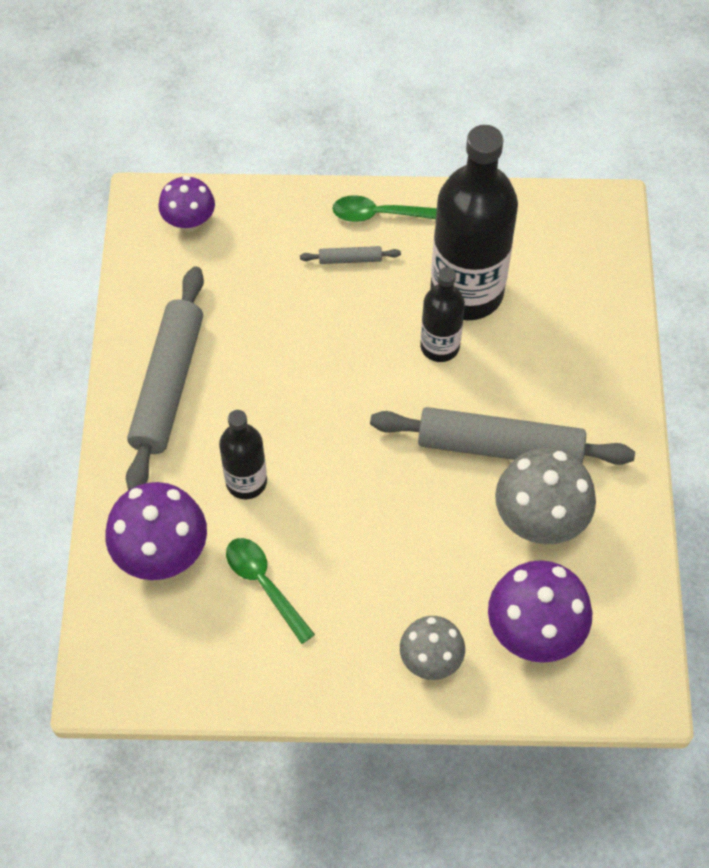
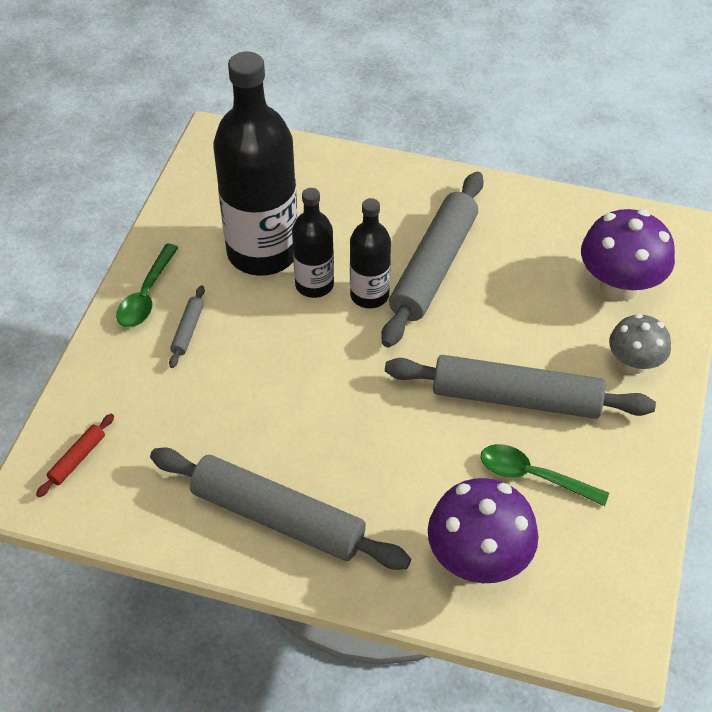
camera: 75 degrees left, 10 degrees down
purple mushroom [159,176,215,232] -> red rolling pin [36,414,114,497]
black bottle [219,410,267,499] -> black bottle moved to [350,198,391,308]
green spoon [226,538,315,644] -> green spoon turned 45 degrees clockwise [481,444,609,506]
grey mushroom [495,448,596,544] -> none
none -> grey rolling pin [385,355,656,419]

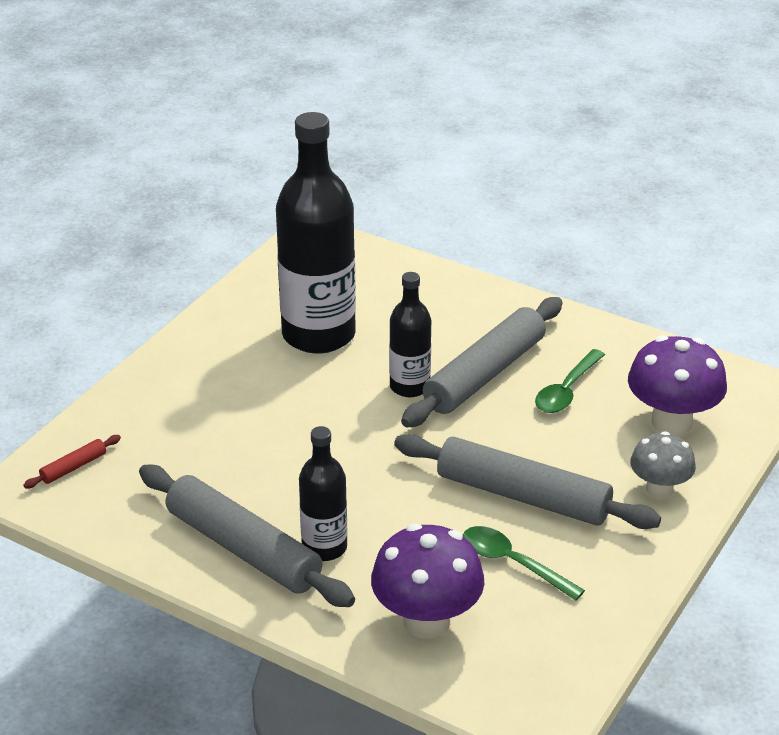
camera: 15 degrees right, 15 degrees down
green spoon [116,244,179,328] -> green spoon moved to [535,349,605,413]
grey rolling pin [169,285,205,368] -> none
black bottle [292,188,334,298] -> black bottle moved to [299,426,347,561]

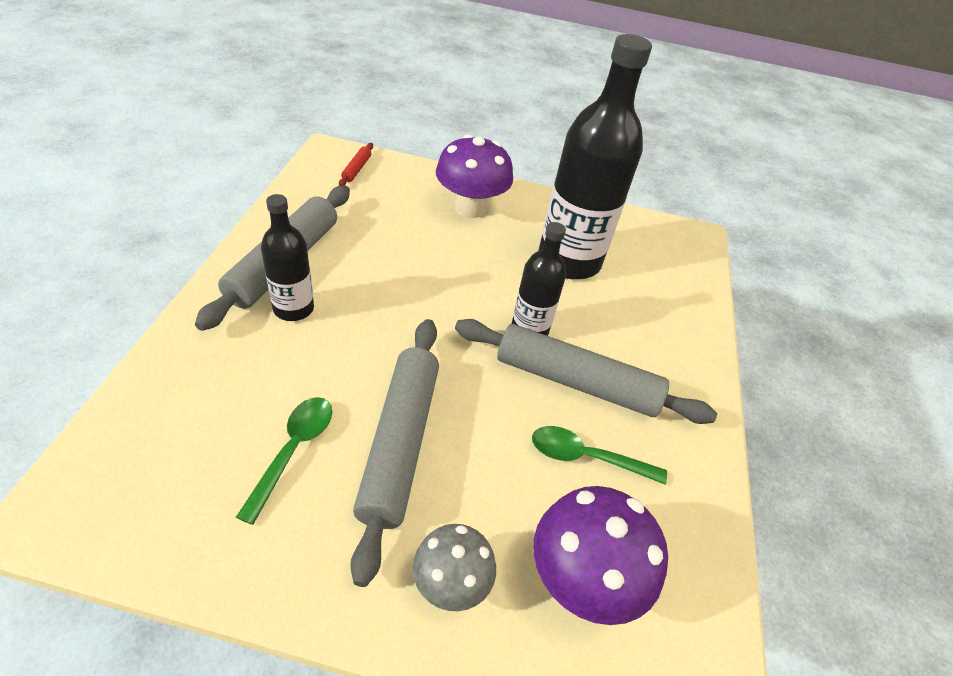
camera: 65 degrees right, 10 degrees up
red rolling pin [23,435,121,488] -> red rolling pin turned 75 degrees clockwise [339,143,373,186]
purple mushroom [371,523,484,639] -> purple mushroom moved to [436,134,513,218]

